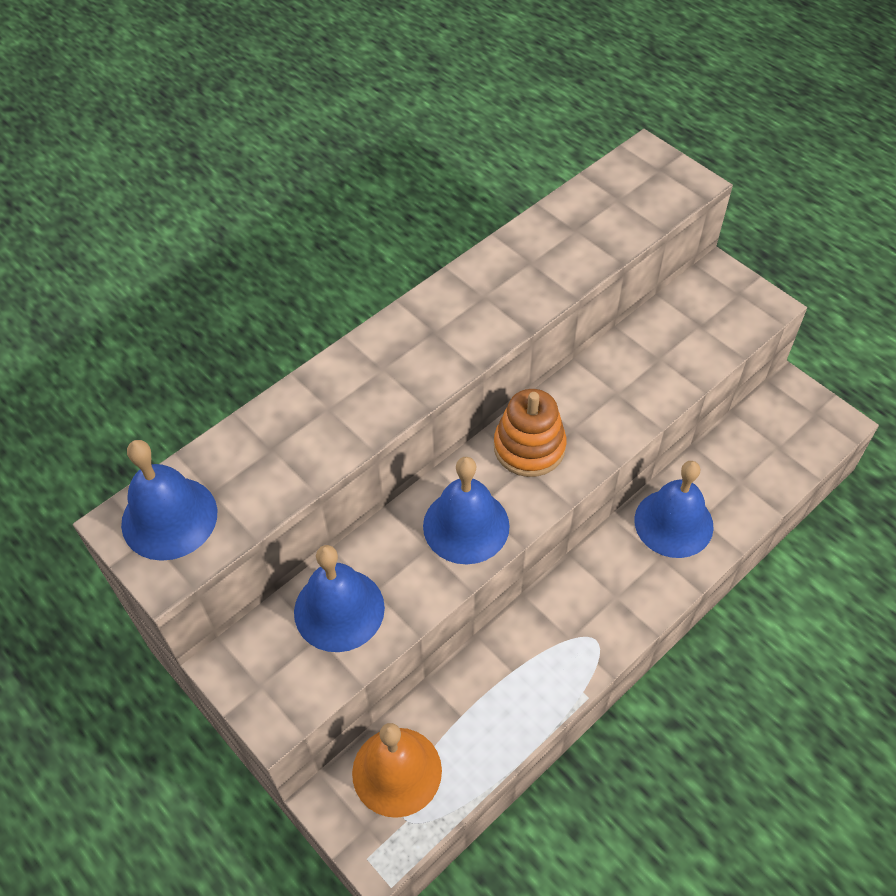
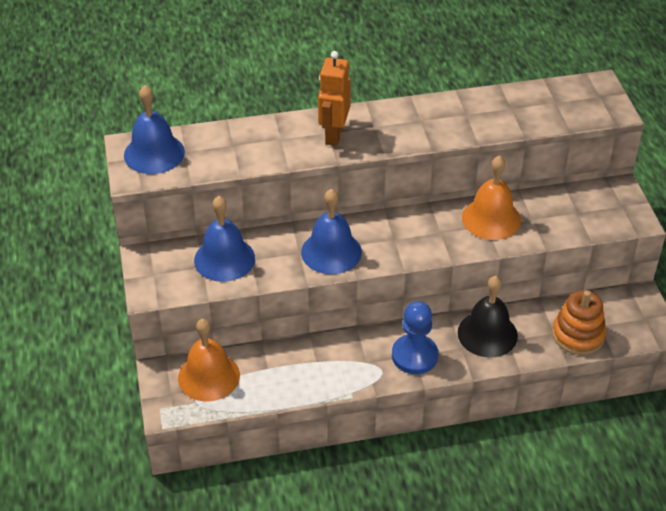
camera: 30 degrees right, 10 degrees down
orange stacking toy [494,389,566,477] -> orange stacking toy moved to [552,290,606,355]
blue bell [634,461,714,558] -> black bell [458,276,518,358]
none -> orange robot [318,51,351,146]
none -> blue pawn [392,301,438,374]
none -> orange bell [462,155,521,240]

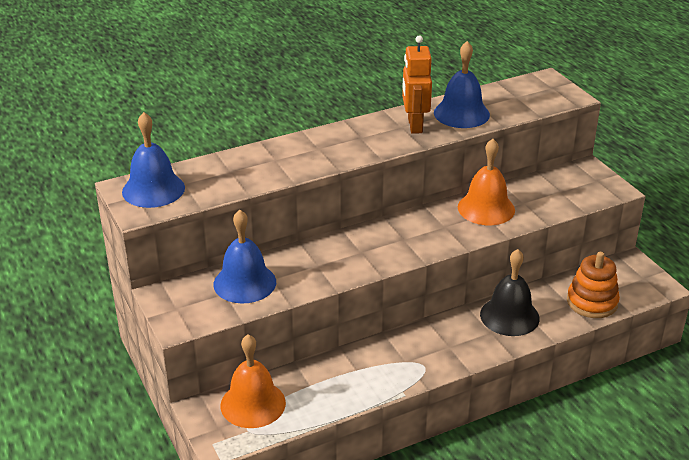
camera: 15 degrees left, 10 degrees down
blue bell [301,189,362,274] -> blue bell moved to [434,41,490,128]
orange robot [318,51,351,146] -> orange robot moved to [402,35,432,134]
blue pawn [392,301,438,374] -> none

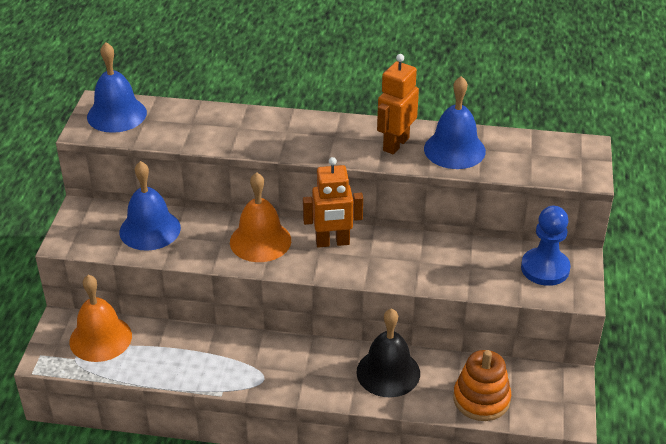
camera: 35 degrees right, 5 degrees up
orange bell [458,139,515,225] -> orange bell moved to [230,172,291,262]
none -> orange robot [303,157,363,248]
none -> blue pawn [521,206,571,286]

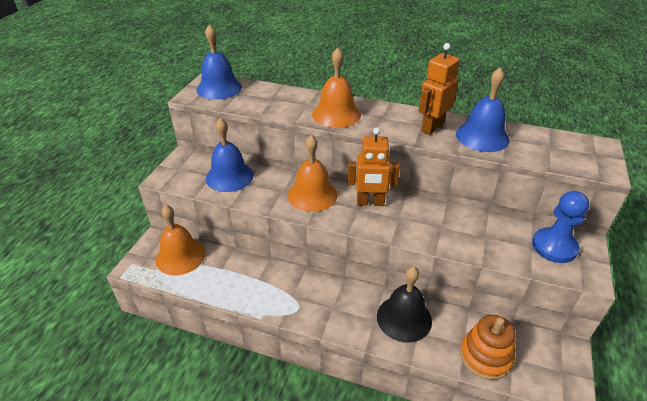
camera: 10 degrees right, 0 degrees up
none -> orange bell [312,48,361,128]

